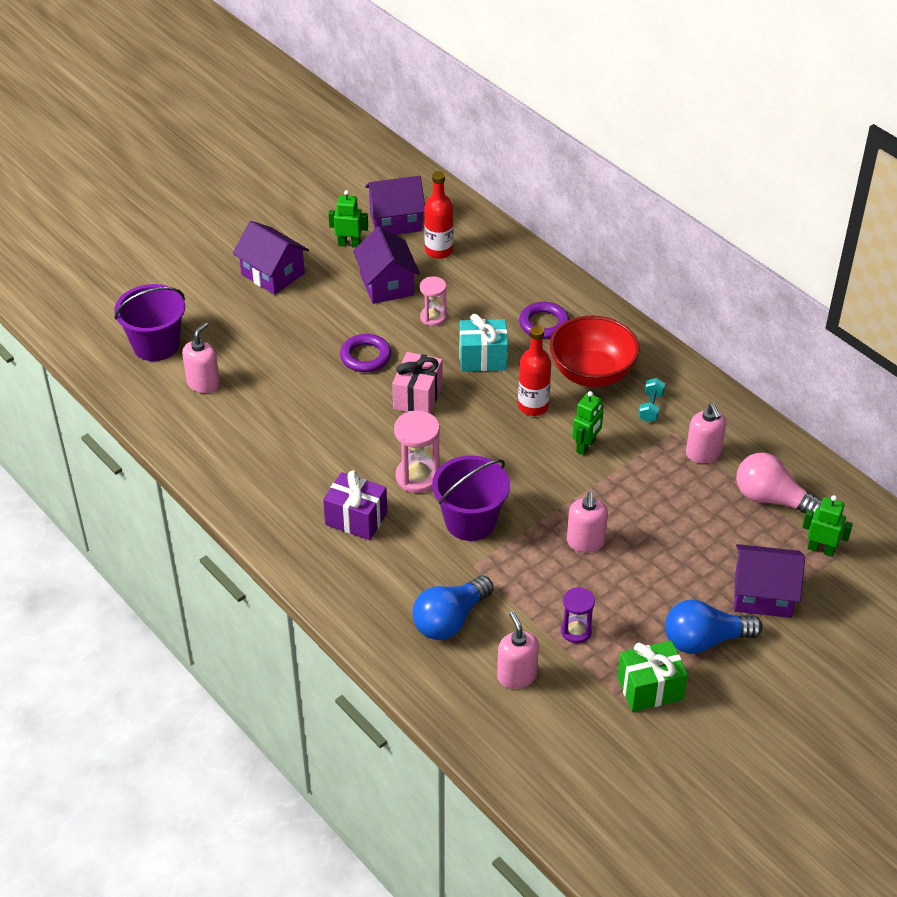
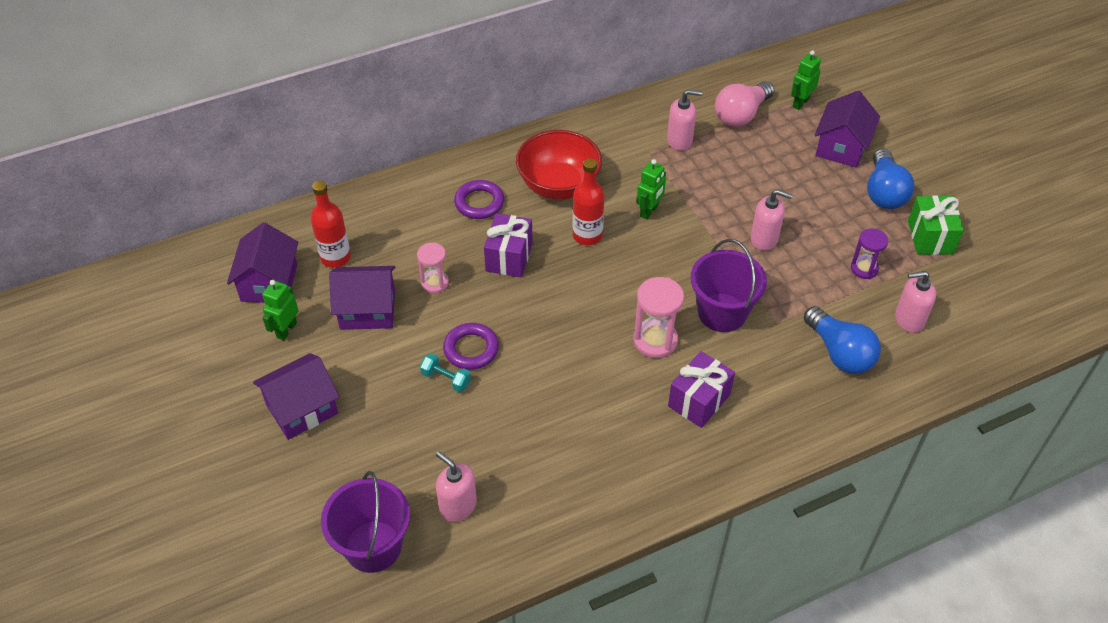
camera: 75 degrees left, 5 degrees up
pink gift [392,352,443,413] -> none
turquoise gift [459,314,508,372] -> purple gift [484,213,533,277]
green robot [572,391,603,455] -> green robot turned 75 degrees clockwise [637,159,666,220]
turquoise dumbbell [638,378,665,422] -> turquoise dumbbell moved to [420,353,471,392]

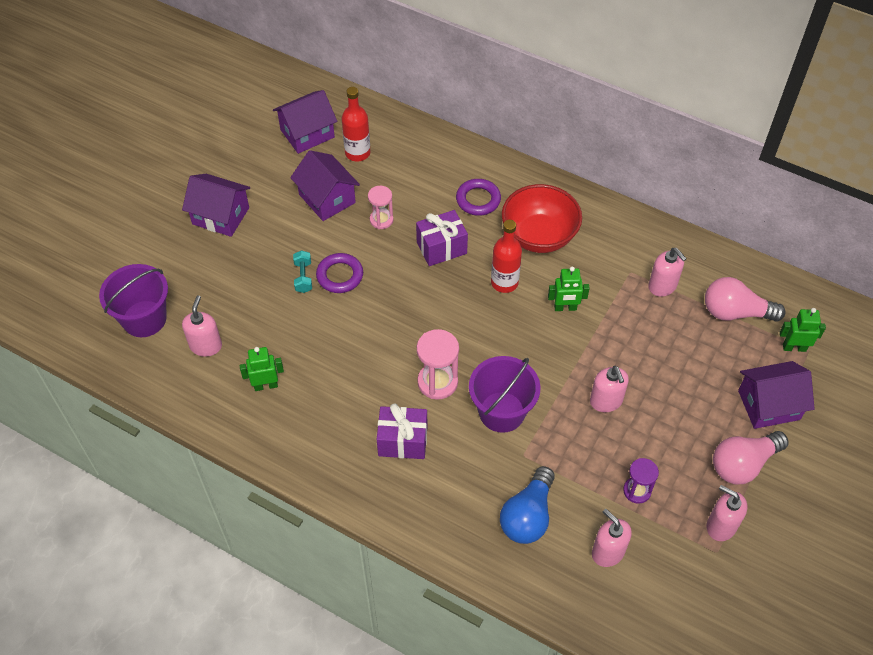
camera: 55 degrees right, 5 degrees up
green robot [262,280,299,340] -> green robot moved to [240,347,284,391]
blue light bulb [867,149,914,209] -> pink light bulb [713,431,788,484]
green gift [908,195,964,255] -> pink soap dispenser [707,485,747,541]

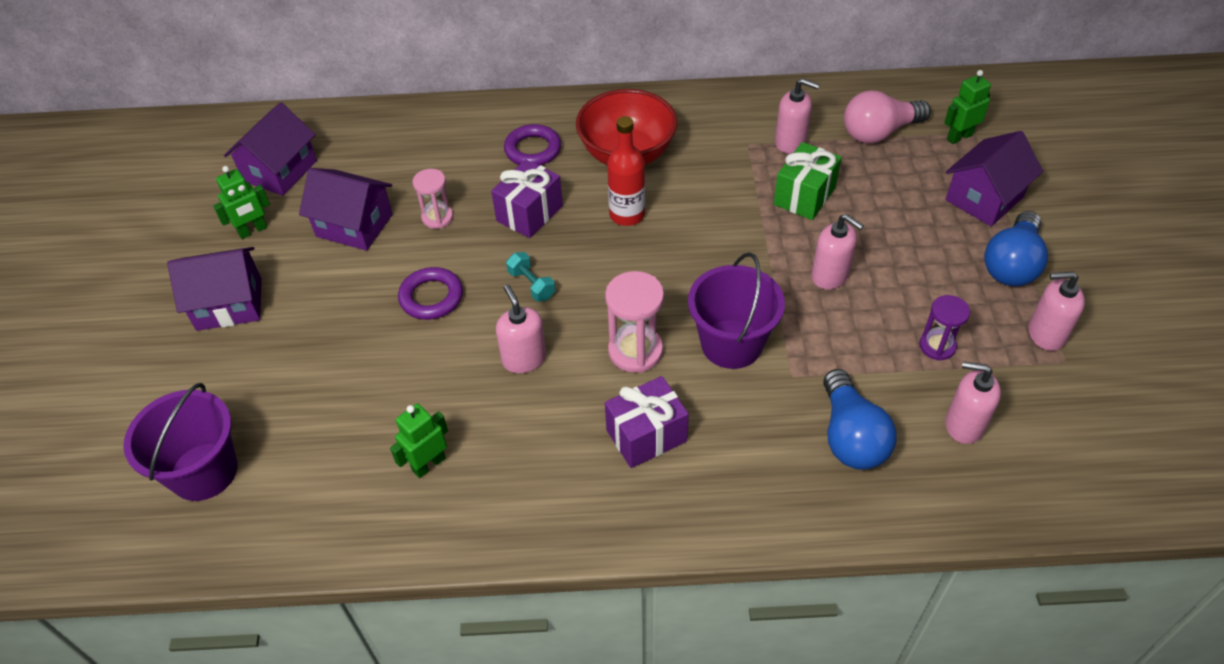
camera: 30 degrees left, 5 degrees down
pink soap dispenser [182,296,222,357] -> pink soap dispenser moved to [496,285,546,373]
turquoise dumbbell [293,250,312,293] -> turquoise dumbbell moved to [506,252,555,302]
red bottle [342,87,370,162] -> none
green robot [548,266,590,311] -> green robot moved to [213,166,270,239]
pink light bulb [713,431,788,484] -> blue light bulb [984,211,1048,286]
none -> green gift [774,142,842,220]

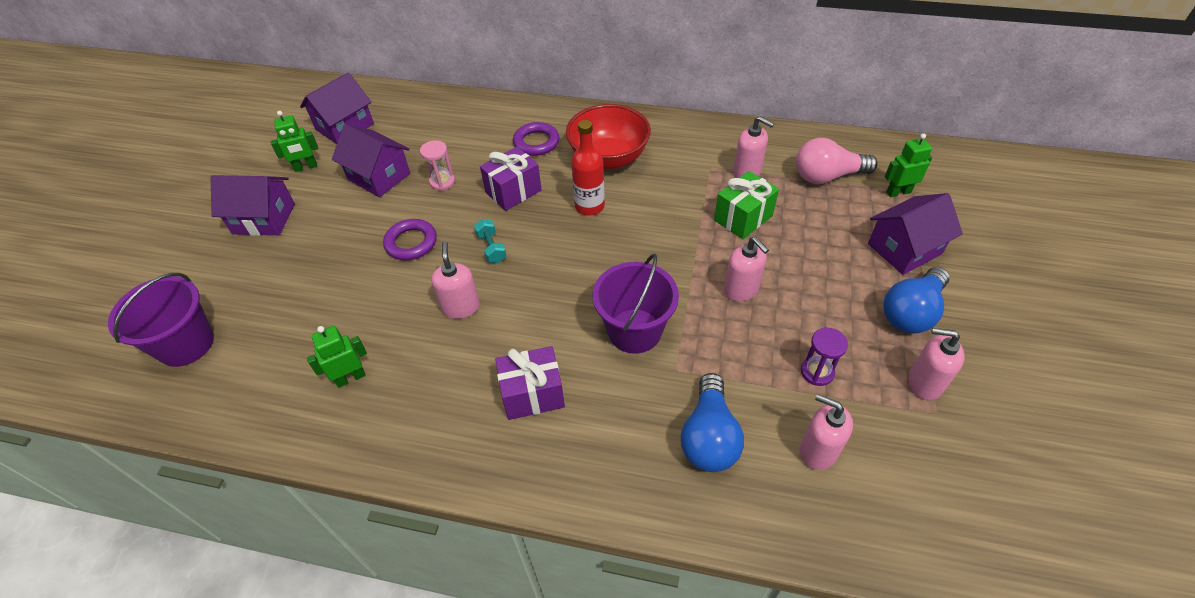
camera: 15 degrees right, 0 degrees up
pink hourglass [605,271,664,373] -> none

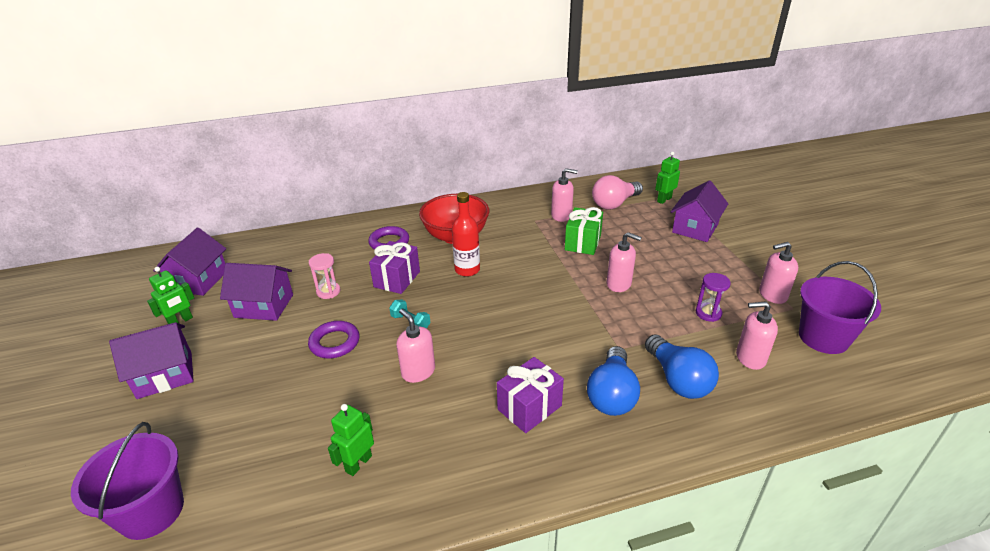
camera: 30 degrees left, 15 degrees down
purple bucket [593,254,679,354] -> purple bucket moved to [799,261,881,354]
blue light bulb [883,267,950,334] -> blue light bulb moved to [587,346,640,416]

